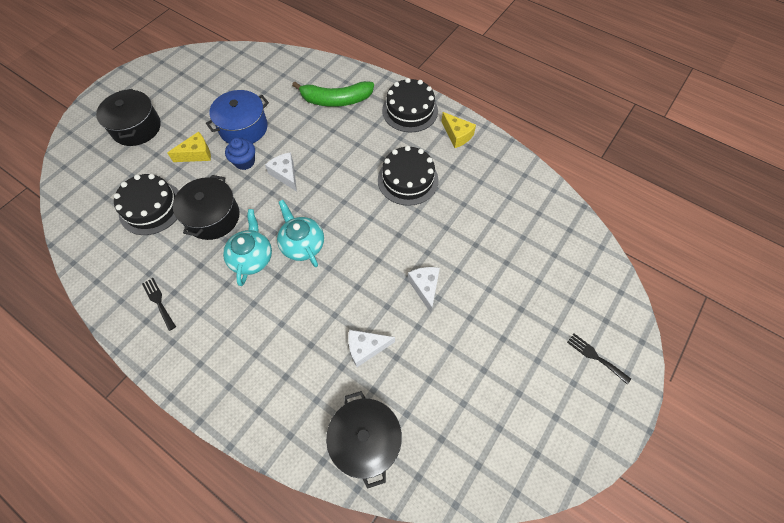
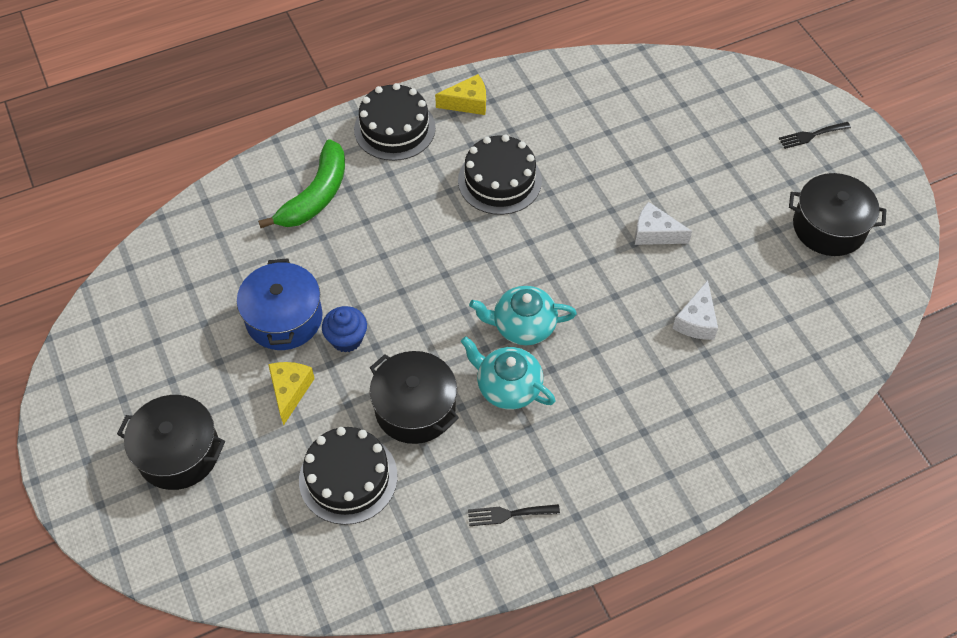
camera: 60 degrees left, 5 degrees down
white cheese [265,152,297,192] -> none
black pot [326,391,402,489] -> black pot moved to [789,173,886,256]

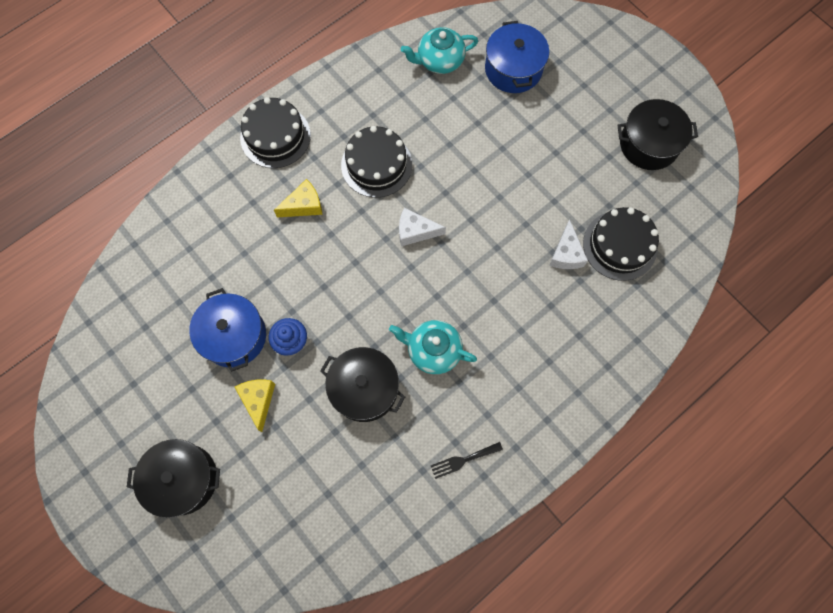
camera: 15 degrees left, 15 degrees up
green banana [258,139,345,228] -> none
black cake [299,427,398,525] -> black cake moved to [583,207,659,281]
yellow cheese [435,74,486,115] -> yellow cheese moved to [274,179,322,217]
turquoise teapot [469,286,577,345] -> turquoise teapot moved to [401,27,478,74]
white cheese [635,202,692,245] -> white cheese moved to [399,208,446,246]
black fork [779,122,851,149] -> none
none -> blue pot [485,21,549,93]

